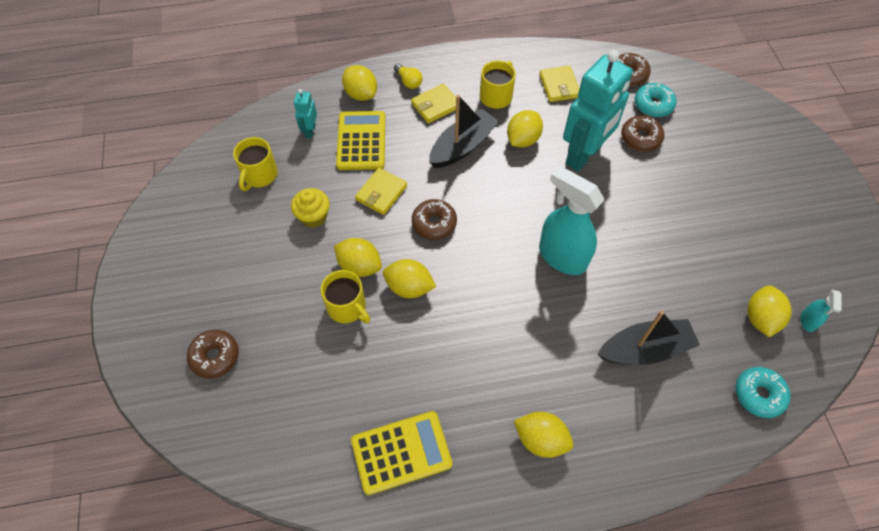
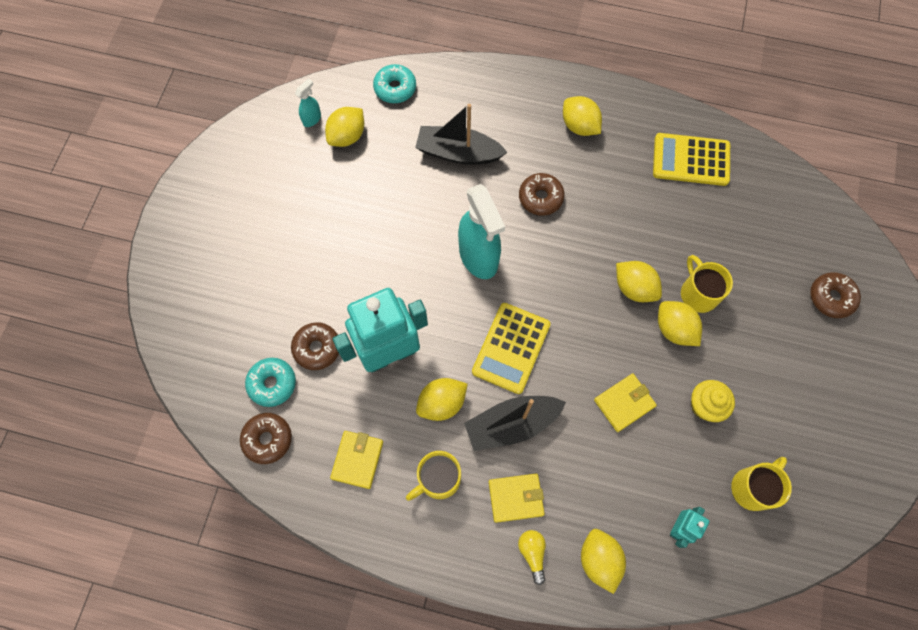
camera: 155 degrees left, 10 degrees up
yellow calculator [336,111,385,170] -> yellow calculator moved to [472,303,550,394]
brown donut [412,199,457,240] -> brown donut moved to [519,173,565,216]

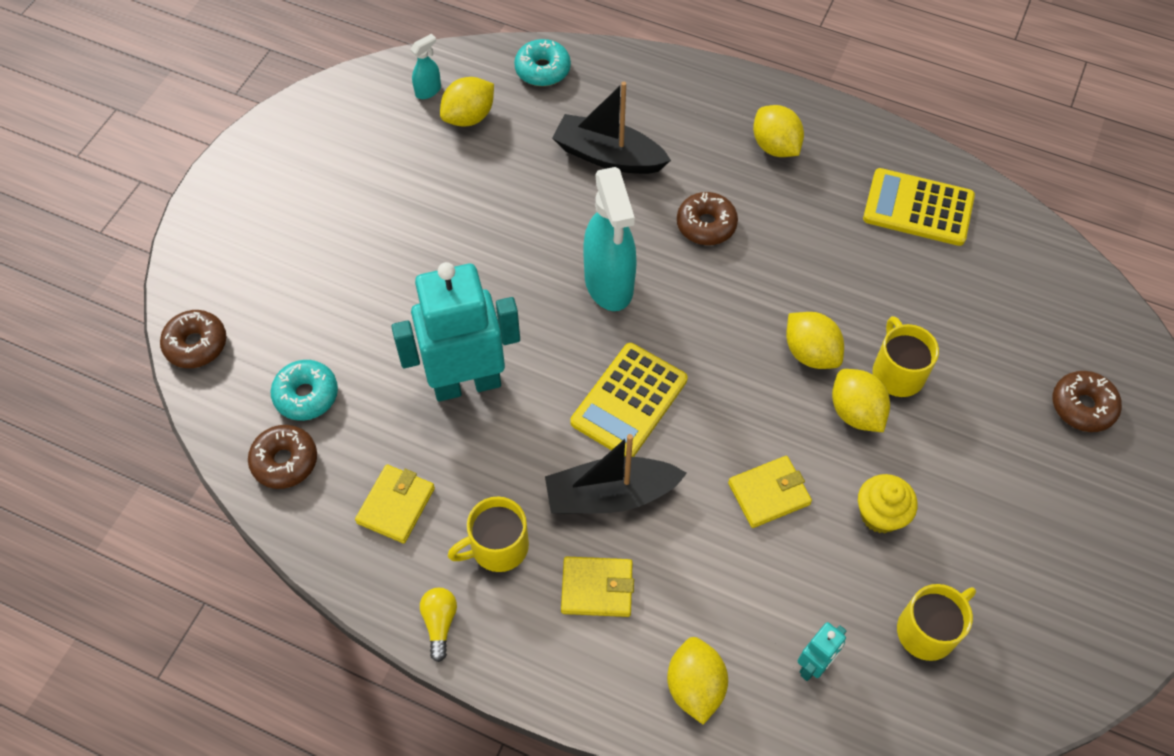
camera: 10 degrees right, 10 degrees down
brown donut [291,322,339,370] -> brown donut moved to [160,310,226,368]
yellow lemon [416,378,468,421] -> none
yellow light bulb [518,530,546,585] -> yellow light bulb moved to [420,588,457,662]

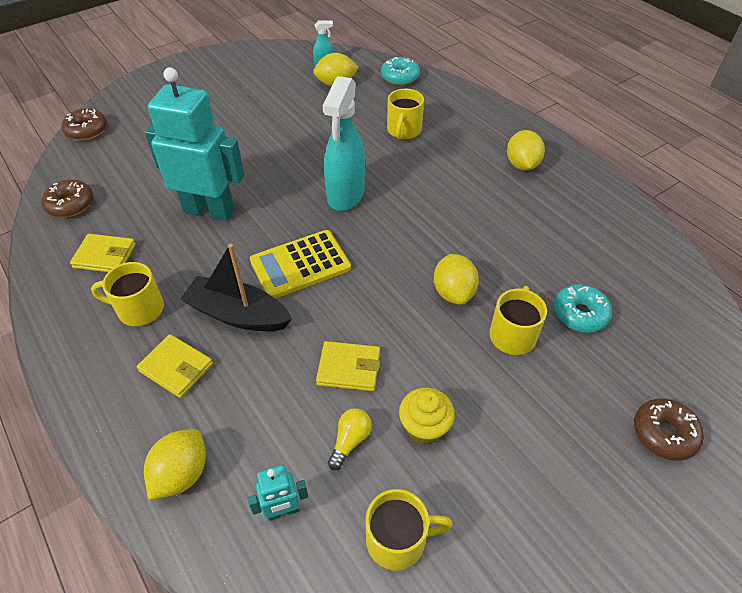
camera: 30 degrees right, 10 degrees down
turquoise donut [271,360,338,421] -> turquoise donut moved to [554,284,612,333]
yellow wallet [355,465,435,543] -> yellow wallet turned 45 degrees clockwise [70,234,136,272]
yellow light bulb [420,588,457,662] -> yellow light bulb moved to [328,408,372,470]
black boat [552,82,671,174] -> yellow mug [387,89,424,139]
brown donut [677,192,738,245] -> none
yellow lemon [832,369,890,432] -> none
yellow calculator [863,168,975,246] -> none

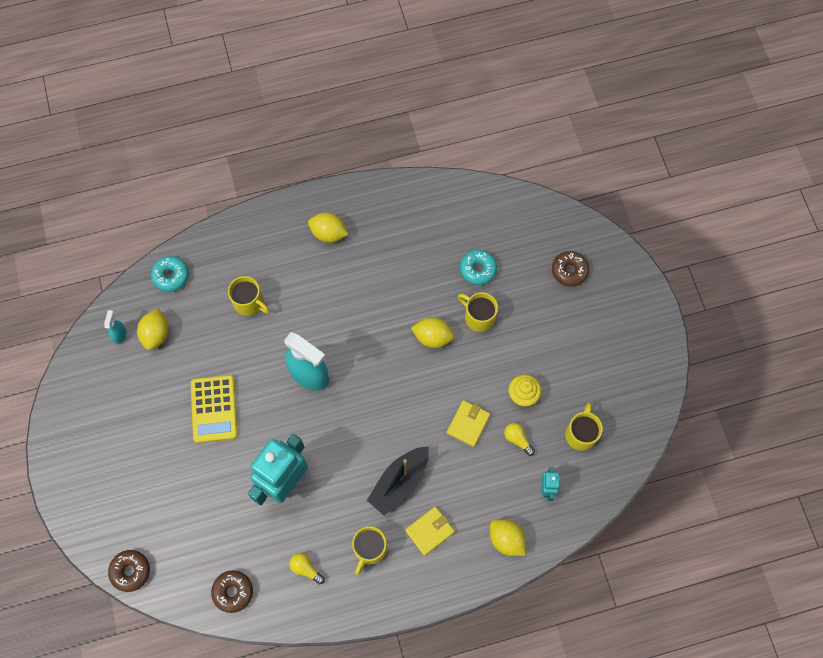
camera: 70 degrees left, 20 degrees up
yellow wallet [70,234,136,272] -> yellow light bulb [290,553,325,585]
yellow calculator [250,230,351,299] -> yellow calculator moved to [191,375,238,443]

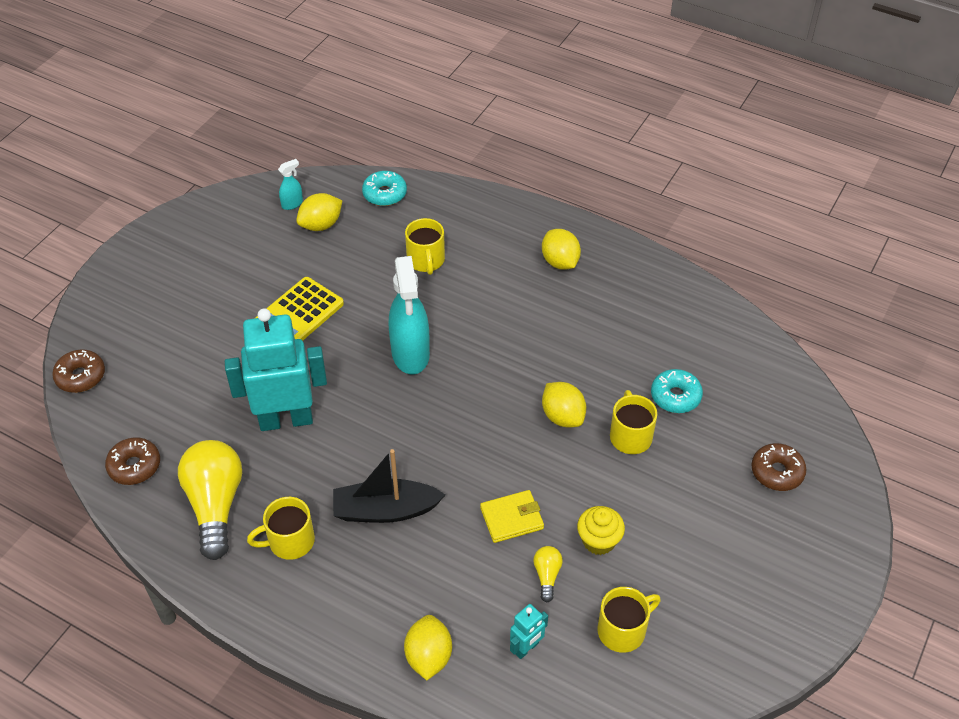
camera: 45 degrees right, 20 degrees down
yellow light bulb [290,553,325,585] -> yellow light bulb [178,440,242,560], size x2.25
yellow wallet [405,506,455,556] -> none

